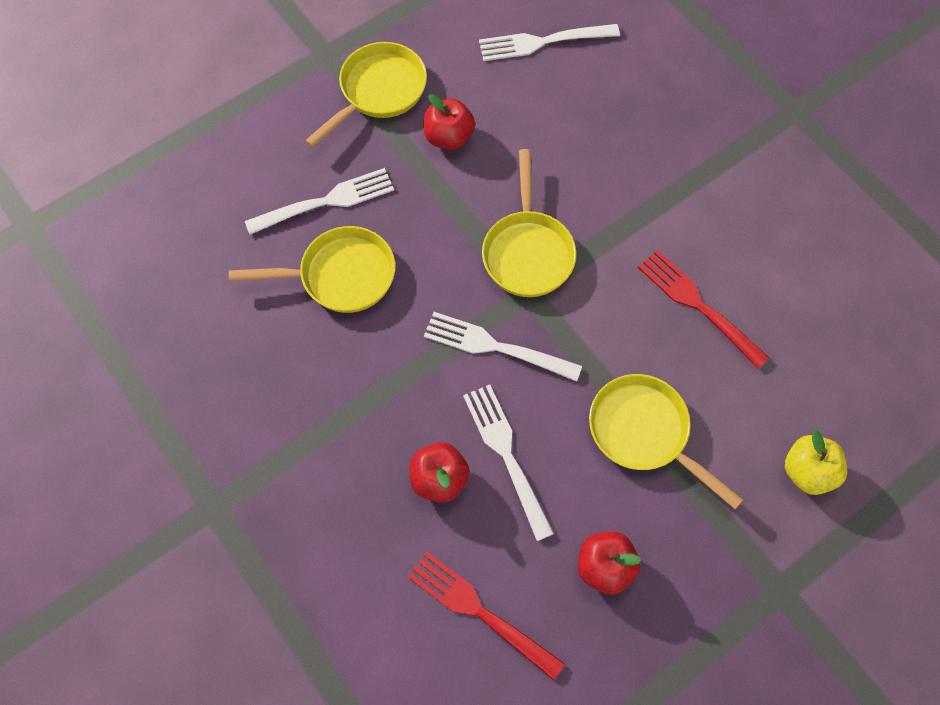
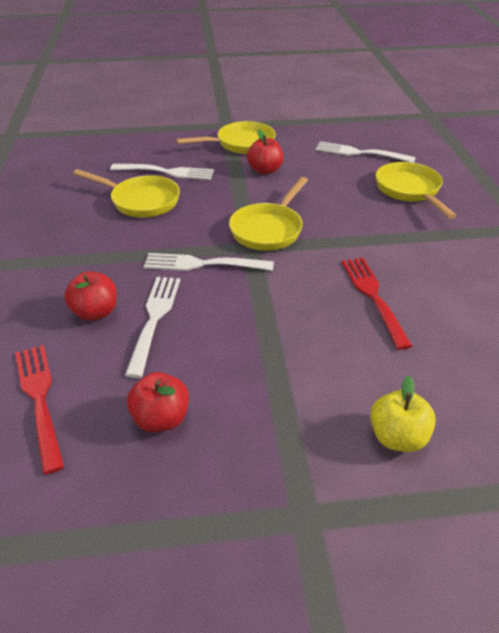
camera: 30 degrees right, 25 degrees down
white fork [424,312,582,382] -> white fork turned 45 degrees counterclockwise [144,253,274,271]
yellow pan [589,374,743,509] -> yellow pan moved to [376,162,457,219]

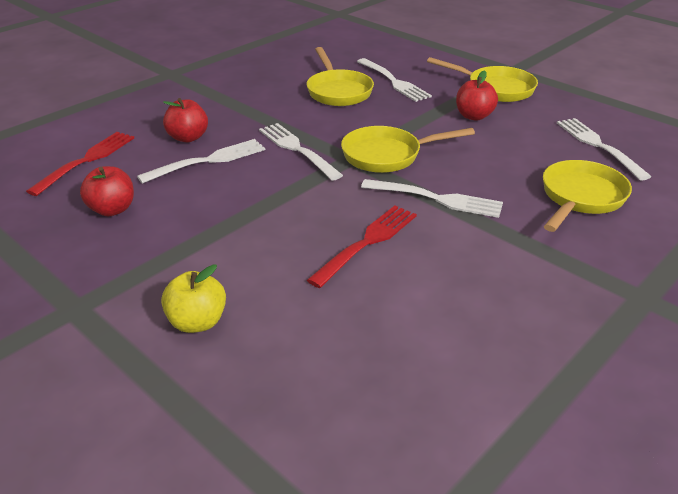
camera: 50 degrees right, 5 degrees down
none -> white fork [361,179,503,218]

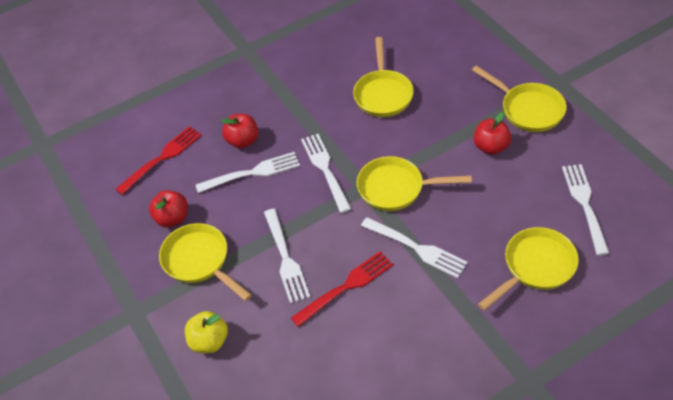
camera: 20 degrees right, 15 degrees up
white fork [357,58,432,102] -> white fork moved to [264,209,310,303]
none -> yellow pan [159,223,252,301]

